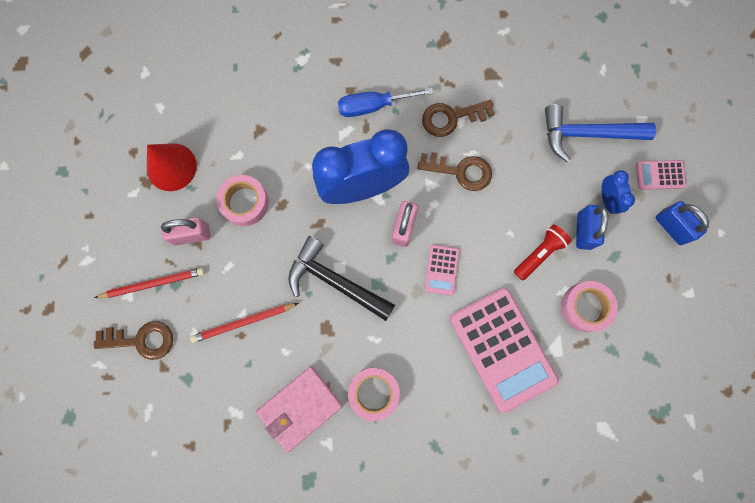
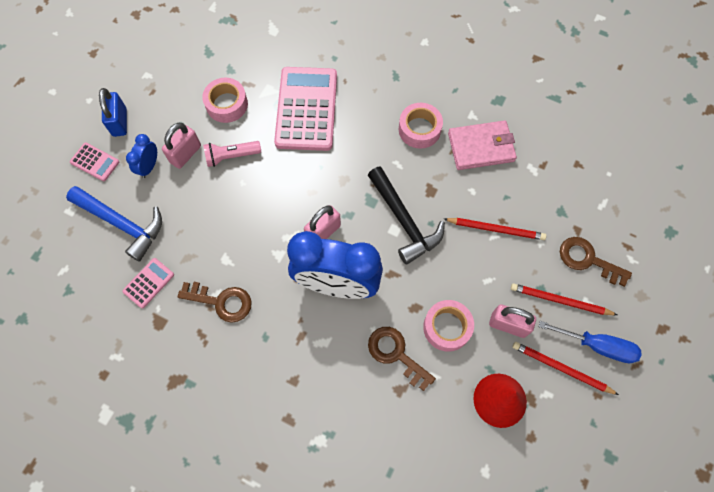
camera: 150 degrees left, 10 degrees down
blue screwdriver [338,88,434,117] -> blue screwdriver moved to [539,321,642,363]
brown key [417,152,492,191] -> brown key moved to [368,327,436,391]
pink calculator [424,245,459,296] -> pink calculator moved to [122,258,174,308]
red flashlight [514,224,571,281] -> pink flashlight [203,141,261,167]
blue padlock [576,205,608,250] -> pink padlock [162,123,201,169]
none -> red pencil [513,342,619,395]

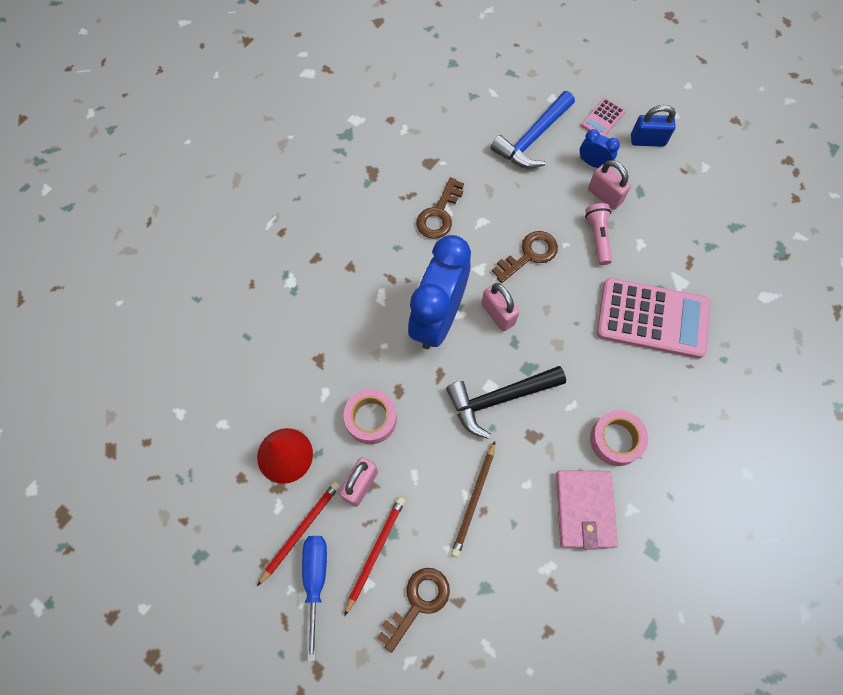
camera: 100 degrees right, 0 degrees up
pink calculator [122,258,174,308] -> none
pink tape [202,78,248,123] -> none
brown key [368,327,436,391] -> brown key moved to [492,231,558,283]
red pencil [444,218,546,240] -> brown pencil [451,441,495,557]
blue screwdriver [539,321,642,363] -> blue screwdriver turned 150 degrees clockwise [302,536,327,662]

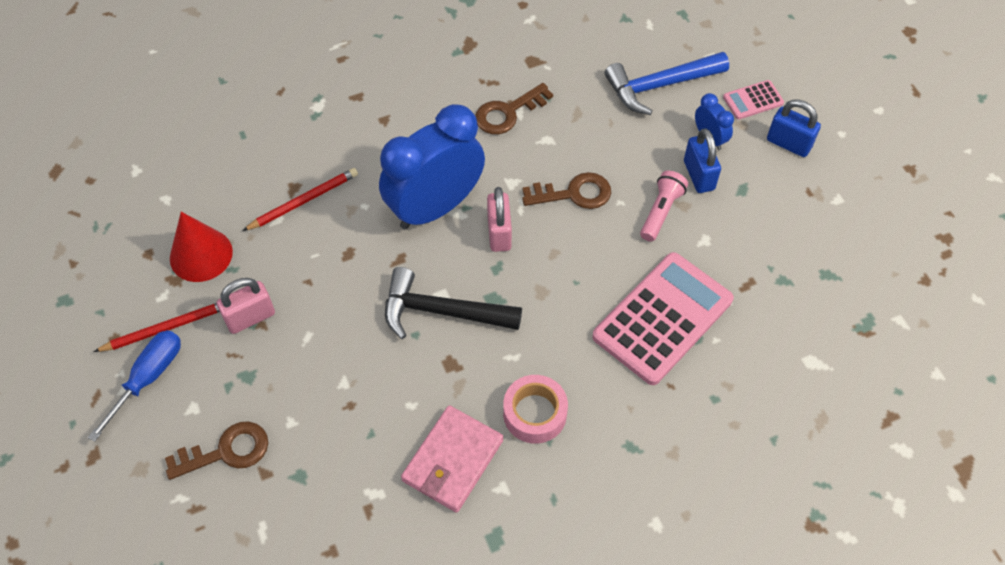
camera: 30 degrees right, 10 degrees down
pink tape [344,389,397,444] -> none
red pencil [344,497,405,616] -> red pencil moved to [243,168,358,231]
brown pencil [451,441,495,557] -> none
pink padlock [588,160,631,210] -> blue padlock [684,128,721,193]
pink calculator [597,278,711,358] -> pink calculator turned 90 degrees counterclockwise [592,252,734,385]

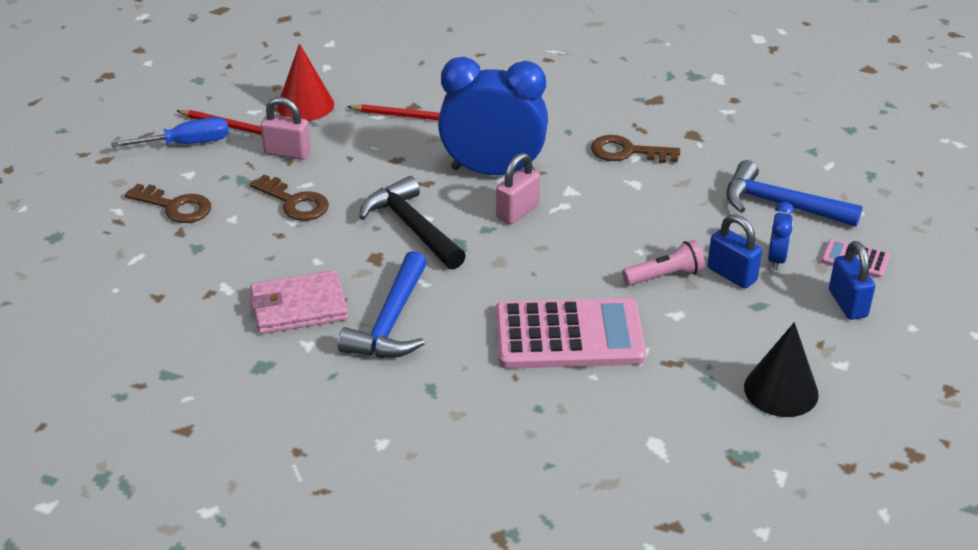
camera: 45 degrees right, 20 degrees down
pink tape [503,375,568,444] -> blue hammer [338,251,427,358]
brown key [522,172,611,209] -> brown key moved to [249,174,329,221]
blue padlock [684,128,721,193] -> blue padlock turned 75 degrees counterclockwise [707,214,762,289]
none -> black cone [744,322,819,417]

